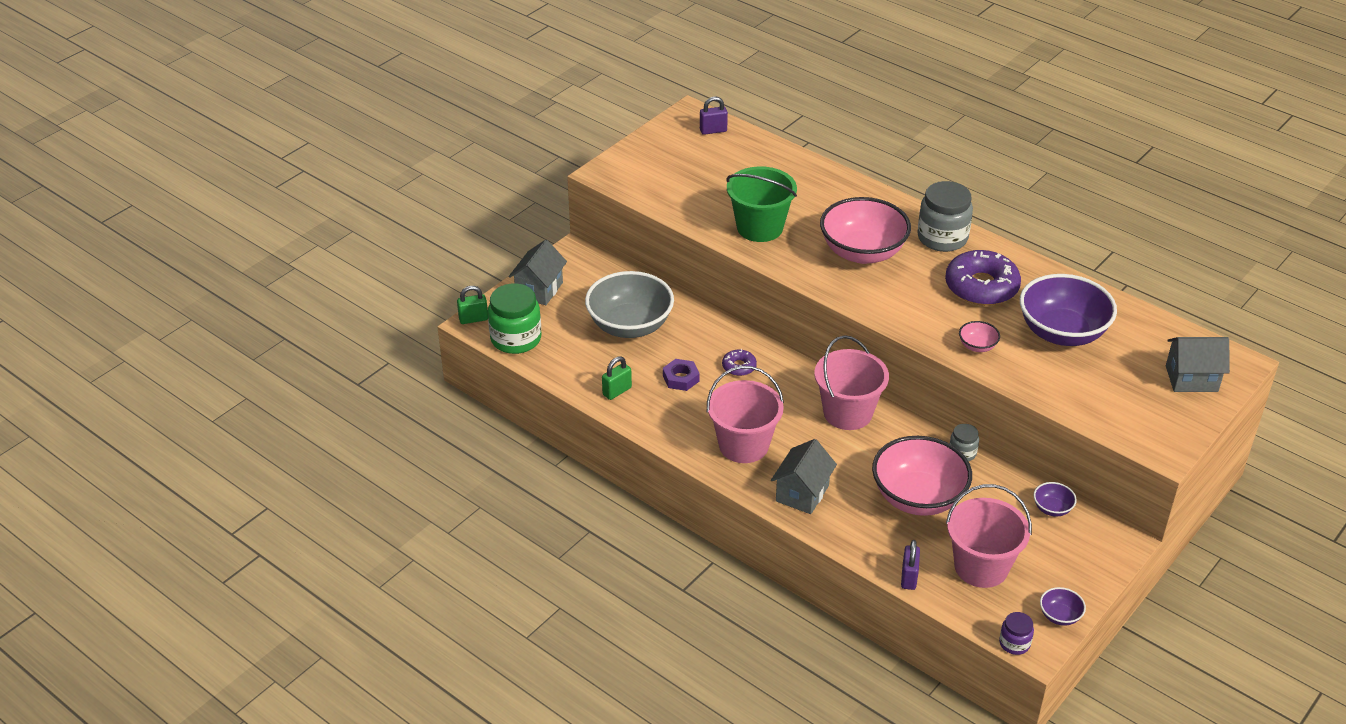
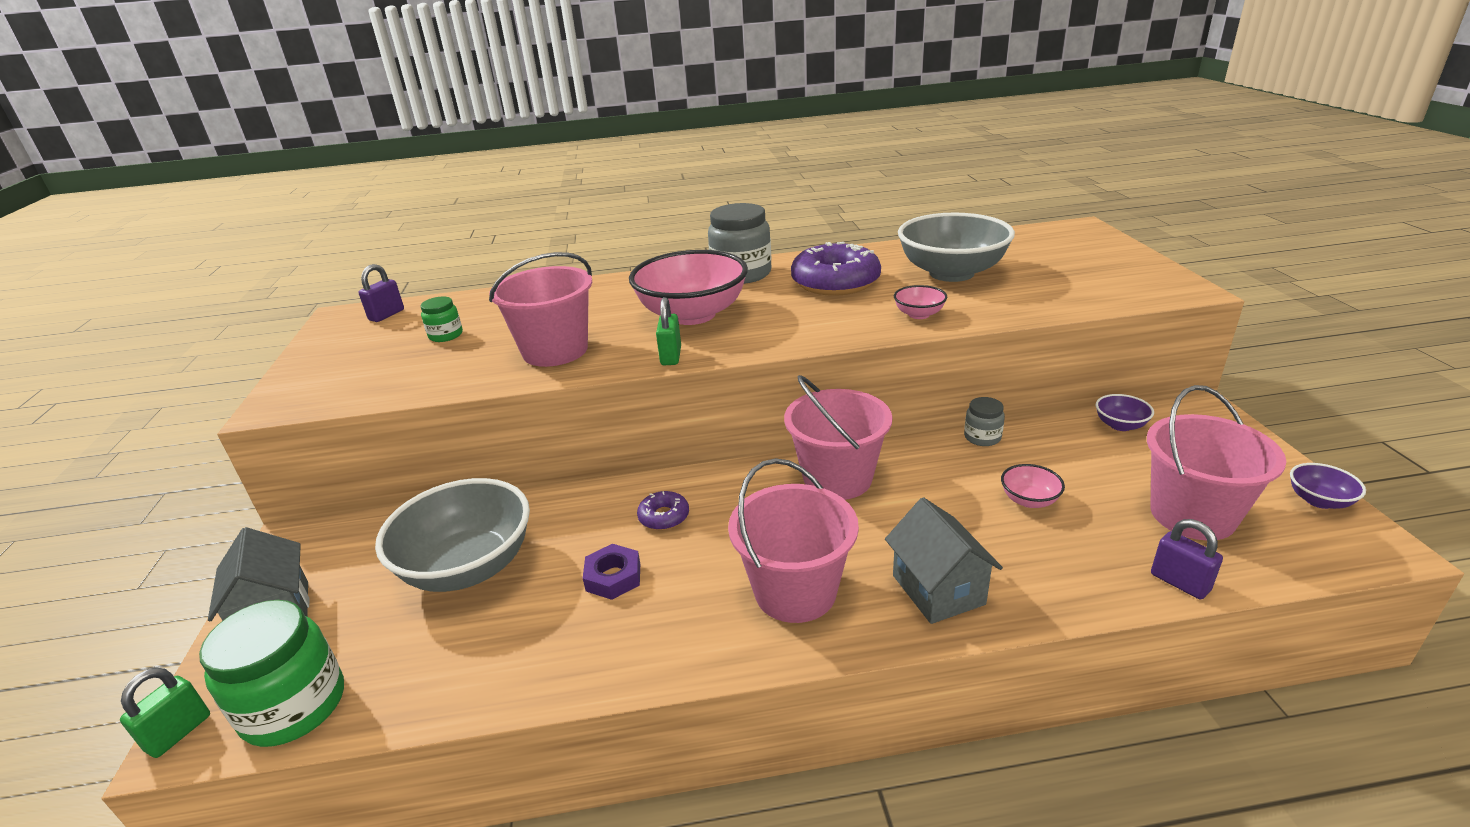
camera: 45 degrees left, 10 degrees down
green padlock [602,356,632,400] -> green padlock moved to [656,297,681,365]
green bucket [726,166,797,242] -> pink bucket [489,252,592,367]
pink bowl [872,436,972,516] -> pink bowl [1001,464,1065,508], size x0.43
purple jar [999,612,1034,655] -> none
purple bowl [1020,274,1117,346] -> grey bowl [898,213,1015,282]
grey house [1166,337,1230,392] -> none
none -> green jar [421,297,463,342]

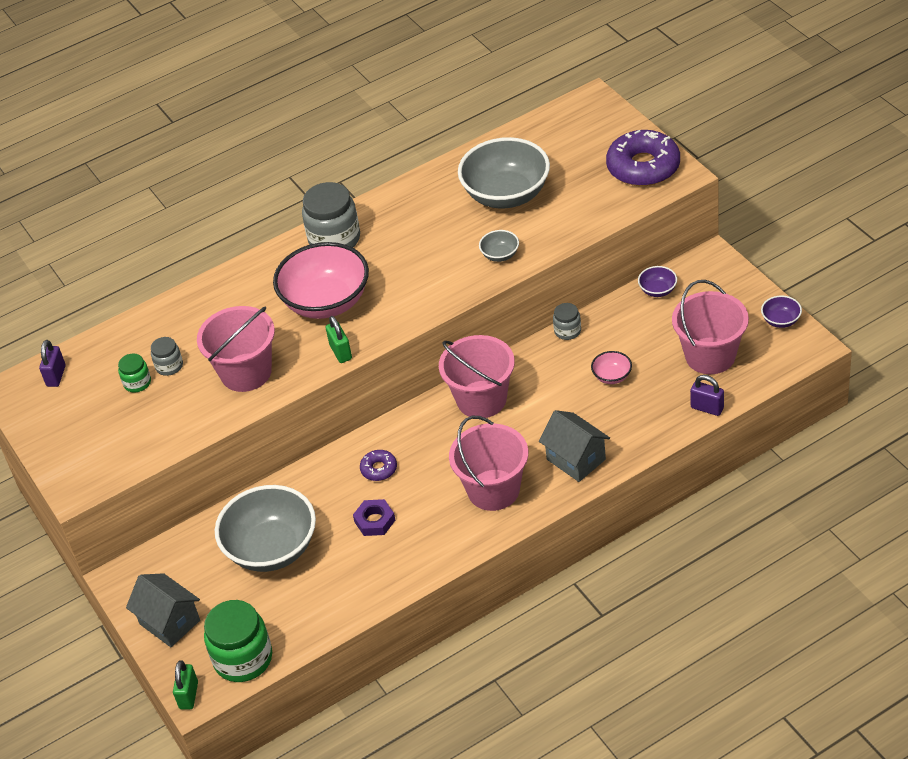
camera: 20 degrees left, 15 degrees up
purple donut [791,242,881,296] -> purple donut moved to [606,130,680,186]
pink bowl [894,285,947,319] -> grey bowl [479,230,519,262]
none -> grey jar [151,337,183,376]

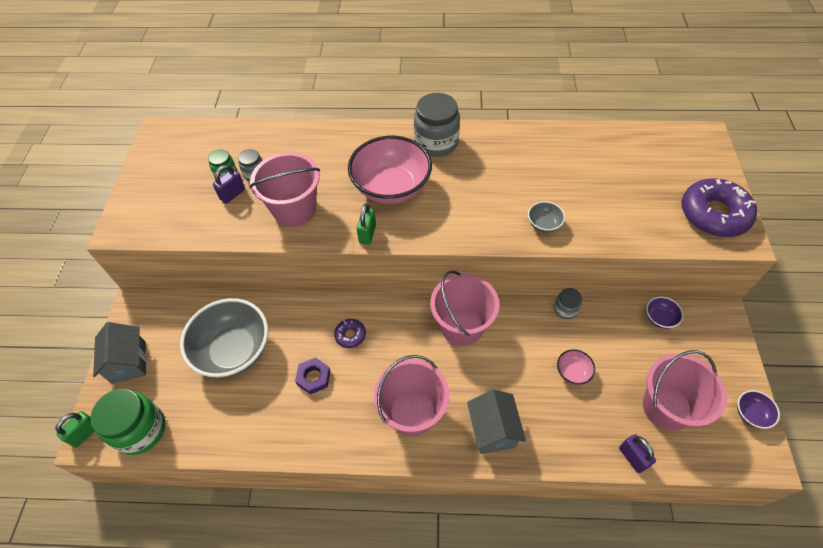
camera: 30 degrees right, 10 degrees up
purple padlock [39,340,66,387] -> purple padlock moved to [213,165,245,204]
grey bowl [458,137,550,208] -> none

